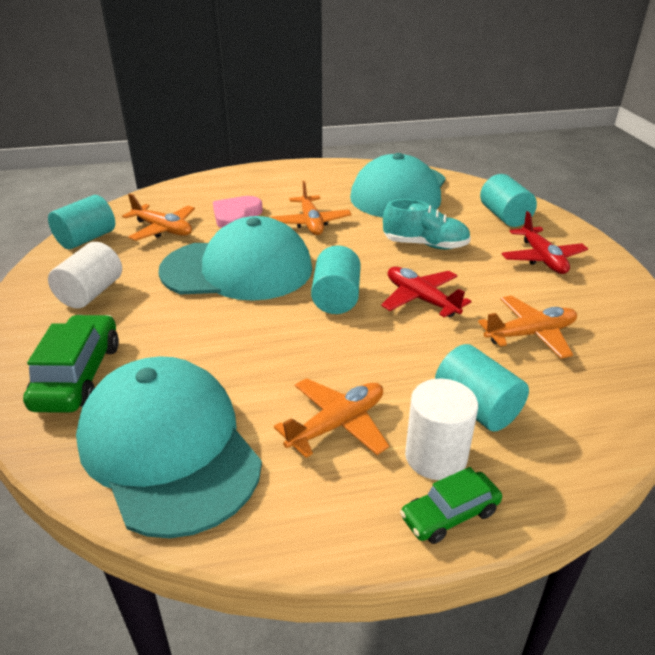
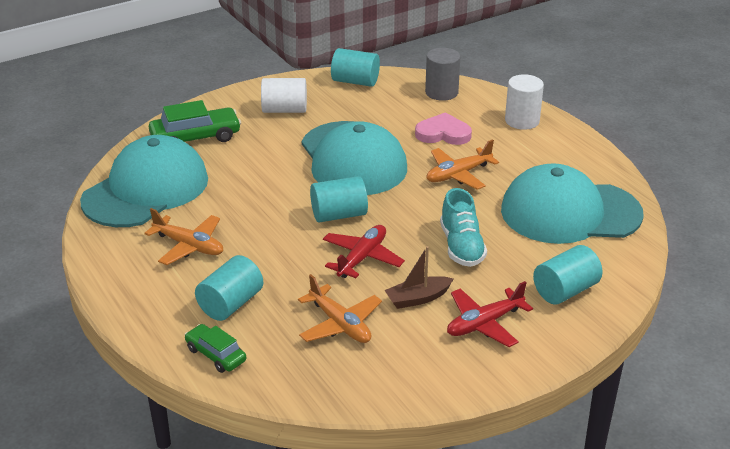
camera: 70 degrees right, 0 degrees up
orange plane [122,193,195,241] -> none
green car [400,467,502,544] -> green car moved to [184,324,246,373]
white cylinder [405,379,478,480] -> white cylinder moved to [505,74,544,130]
none -> brown boat [384,246,453,309]
none -> grey cylinder [425,48,460,101]

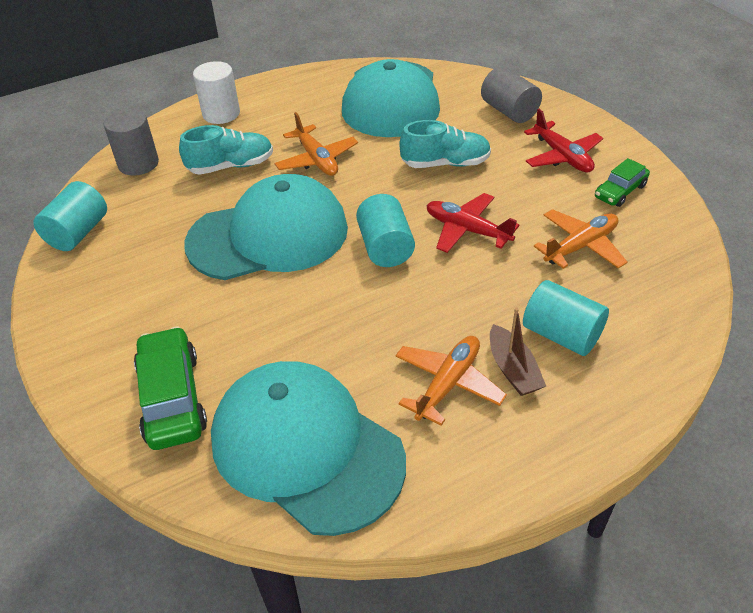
camera: 85 degrees left, 10 degrees up
green car [184,324,246,373] -> green car moved to [595,158,650,207]
white cylinder [261,78,307,113] -> none
brown boat [384,246,453,309] -> brown boat moved to [490,308,546,396]
pink heart [415,112,472,145] -> turquoise shoe [179,125,273,175]
turquoise cylinder [533,245,602,305] -> grey cylinder [481,66,542,123]

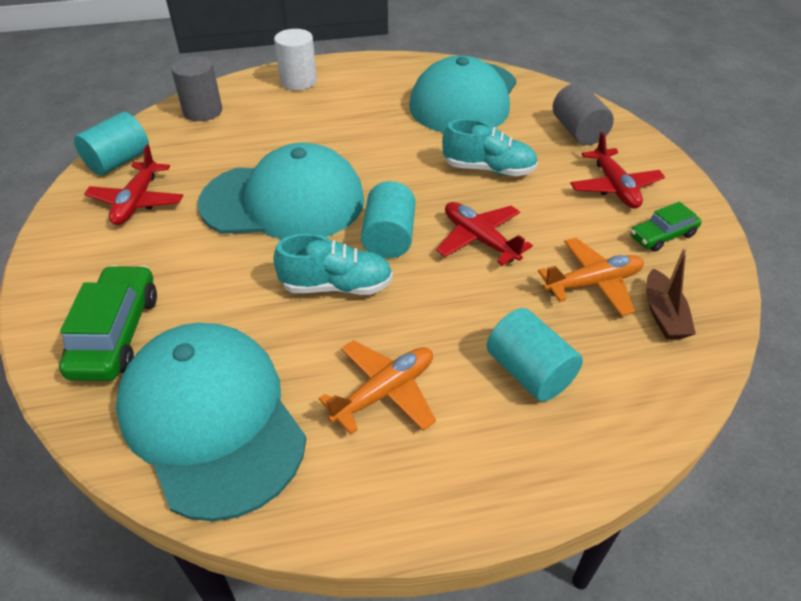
camera: 15 degrees right, 0 degrees up
turquoise shoe [179,125,273,175] -> turquoise shoe moved to [273,233,393,295]
orange plane [274,112,358,176] -> none
brown boat [490,308,546,396] -> brown boat moved to [646,248,696,339]
none -> red plane [84,145,183,225]

